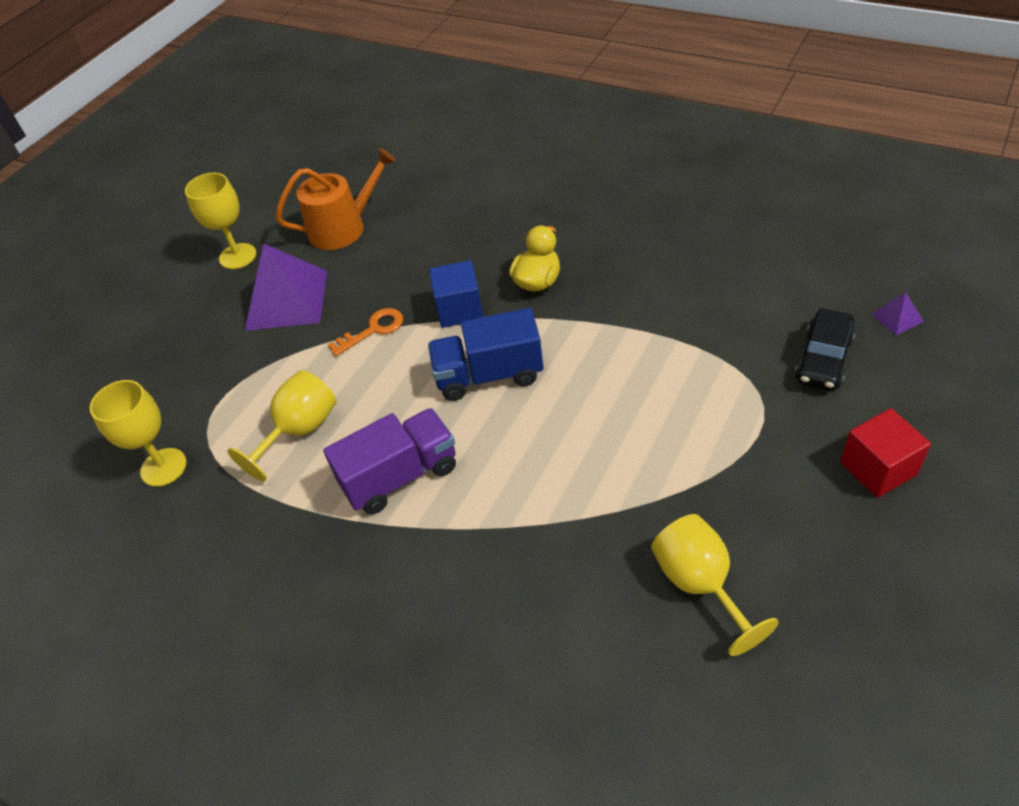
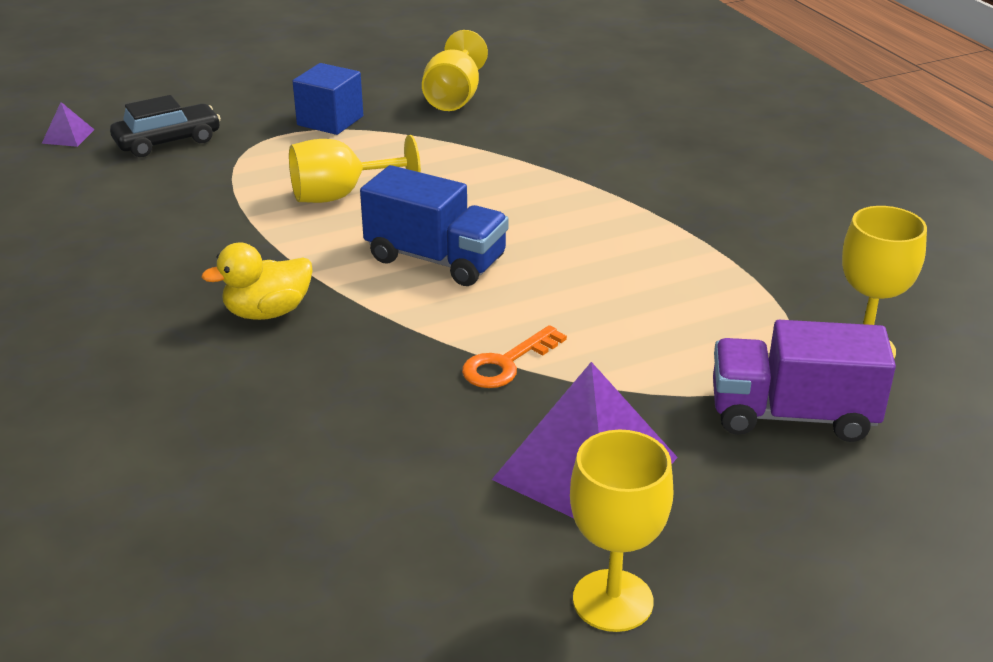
camera: 150 degrees left, 15 degrees down
yellow goblet [227,370,337,481] -> yellow goblet moved to [289,135,421,203]
orange watering can [275,148,396,250] -> none
purple truck [323,408,456,514] -> purple truck moved to [713,320,896,442]
orange key [328,308,403,356] -> orange key turned 45 degrees counterclockwise [462,325,567,388]
blue cube [429,260,483,328] -> blue cube moved to [293,63,363,135]
red cube [840,408,931,498] -> none

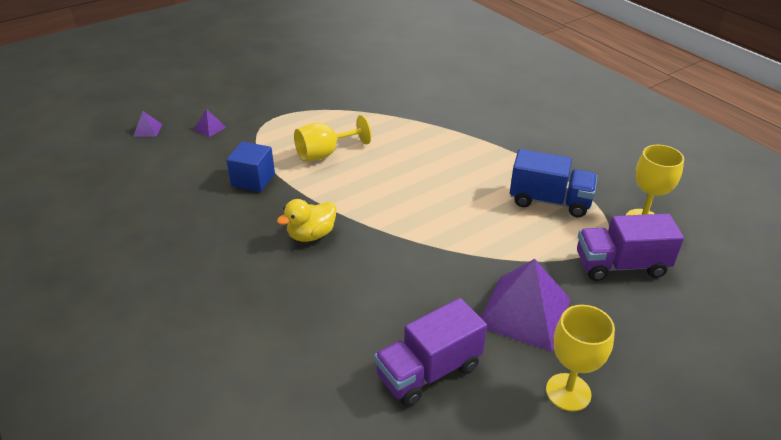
camera: 10 degrees left, 5 degrees up
black car [110,95,221,157] -> purple pyramid [194,109,226,137]
blue cube [293,63,363,135] -> blue cube moved to [226,142,275,192]
blue truck [360,165,509,286] -> blue truck moved to [510,149,597,217]
yellow goblet [422,30,488,111] -> none
orange key [462,325,567,388] -> none
none -> purple truck [374,298,487,407]

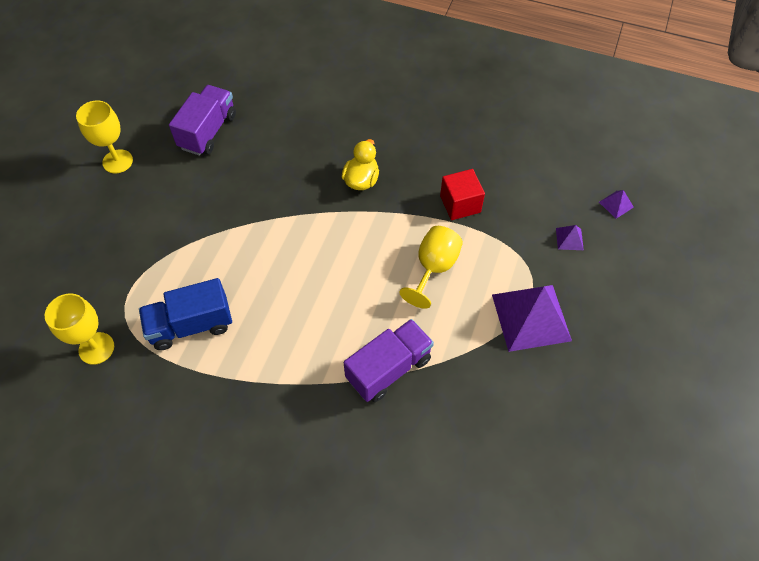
camera: 145 degrees right, 20 degrees up
blue cube [226,142,275,192] -> red cube [440,169,485,220]
purple pyramid [481,259,571,352] -> purple pyramid moved to [492,285,572,352]
purple truck [577,213,684,281] -> purple truck moved to [344,319,434,402]

